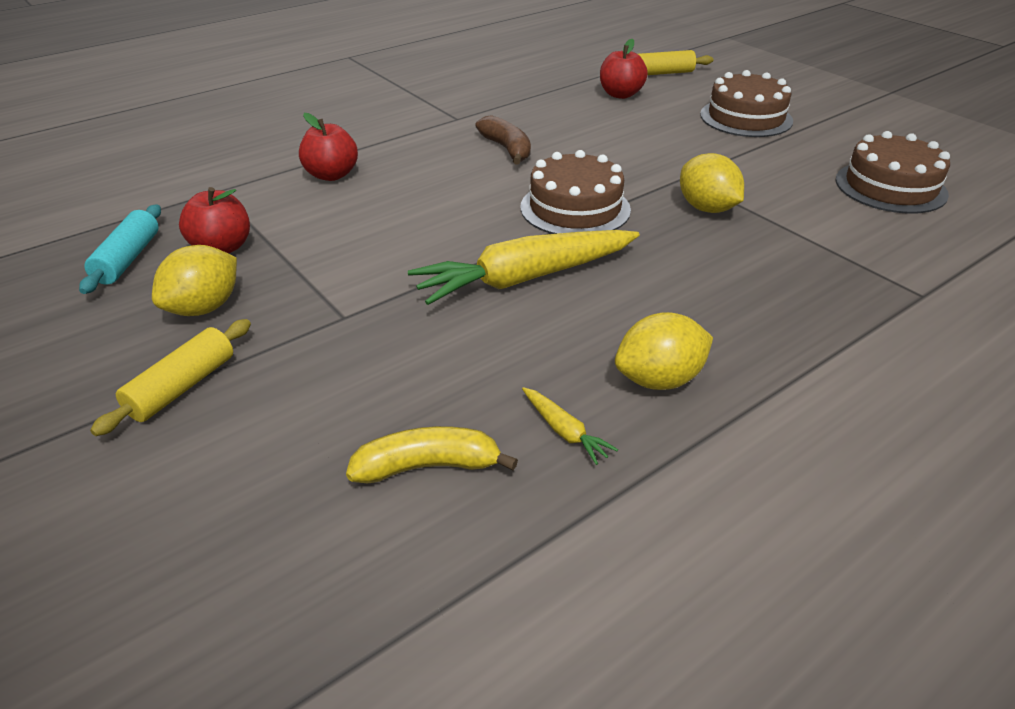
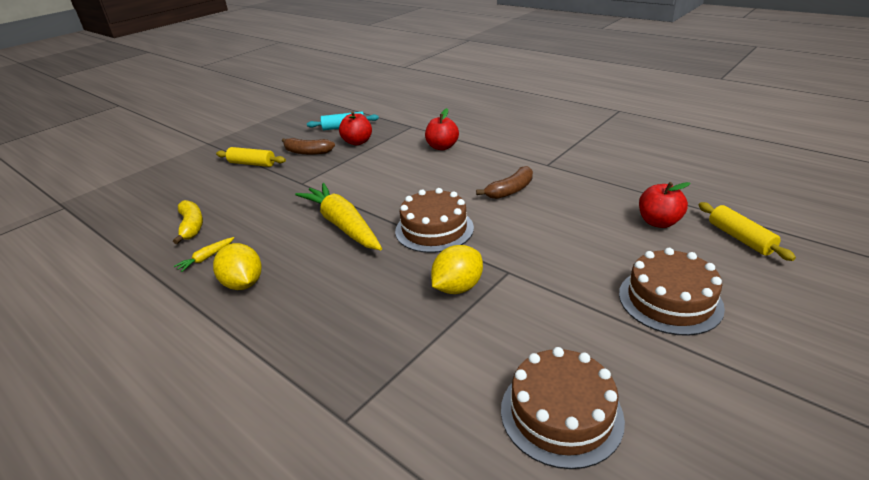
camera: 80 degrees right, 5 degrees down
yellow lemon [152,245,237,316] -> brown banana [282,138,335,155]

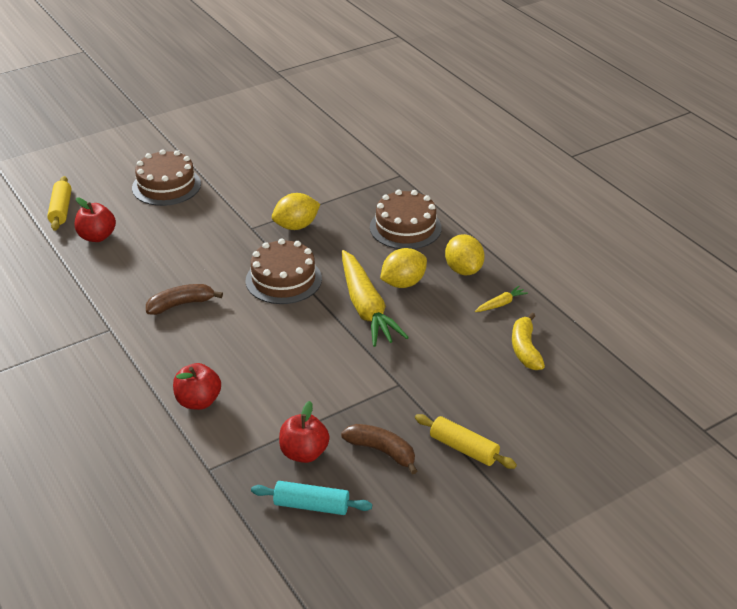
camera: 165 degrees left, 5 degrees up
brown cake [501,347,625,469] -> brown cake moved to [370,190,442,249]
none -> yellow lemon [380,248,427,288]

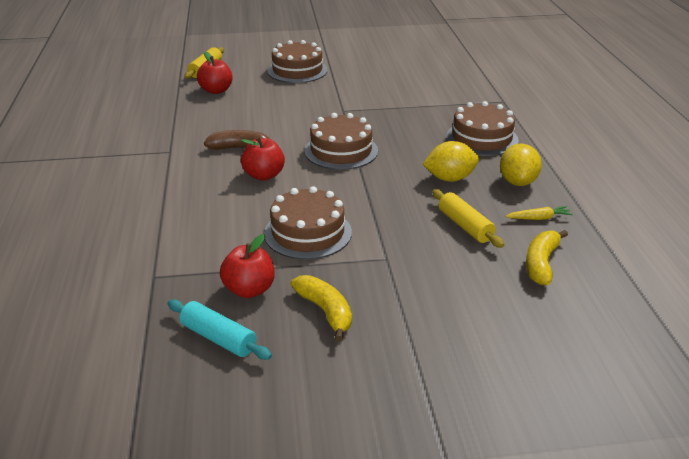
camera: 25 degrees right, 5 degrees down
red apple [173,363,221,410] -> red apple moved to [241,137,285,180]
yellow lemon [272,193,320,230] -> none
yellow carrot [341,250,409,347] -> none
brown banana [341,424,417,475] -> yellow banana [291,275,352,341]
yellow rolling pin [415,414,517,469] -> yellow rolling pin moved to [432,189,504,248]
none -> brown cake [264,186,352,260]

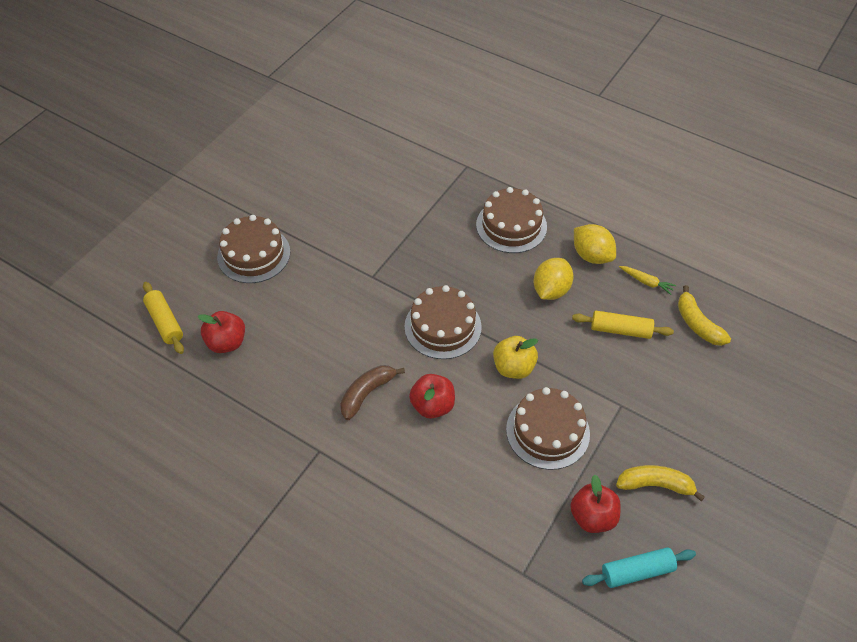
camera: 50 degrees left, 20 degrees up
yellow carrot [505,206,573,220] -> yellow carrot turned 90 degrees clockwise [619,266,676,295]
none -> yellow apple [493,336,538,379]

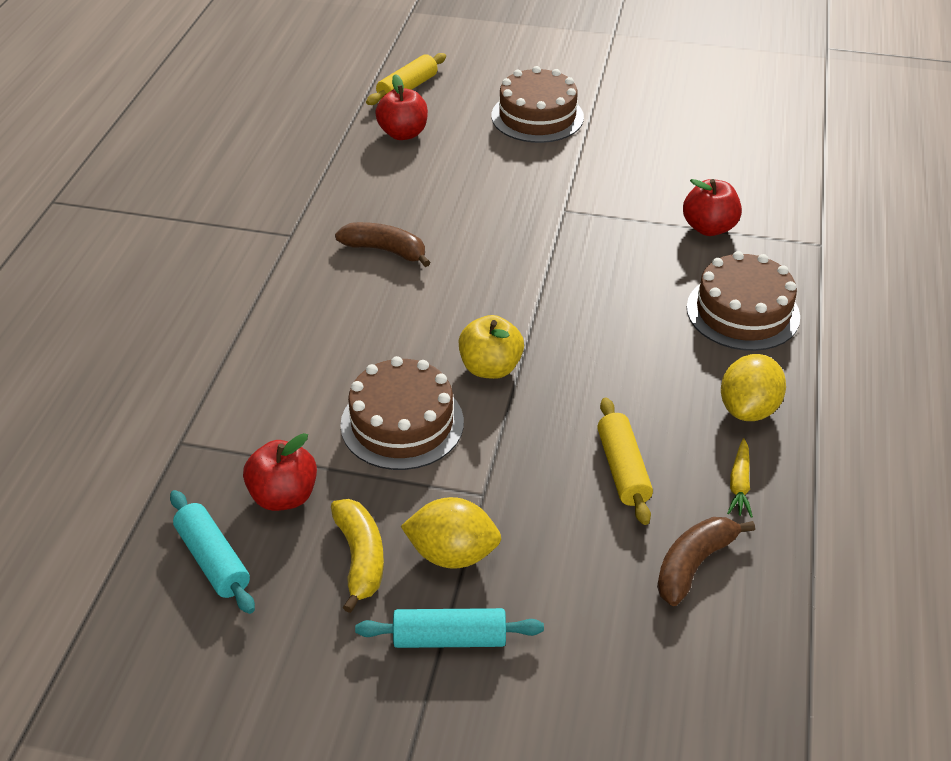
camera: 70 degrees right, 10 degrees down
brown cake [405,285,482,359] -> none
red apple [409,374,455,419] -> red apple moved to [683,179,742,236]
yellow lemon [533,258,574,300] -> yellow lemon moved to [401,497,501,569]
yellow banana [678,285,731,346] -> brown banana [657,517,755,606]
none -> turquoise rolling pin [355,608,544,648]

